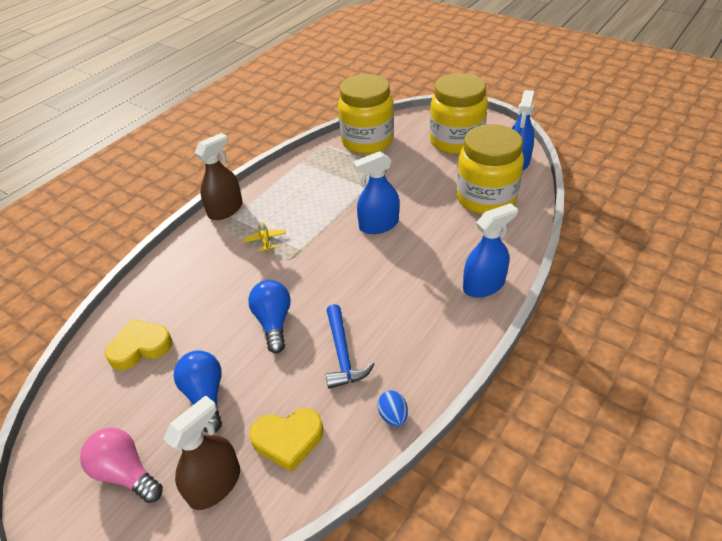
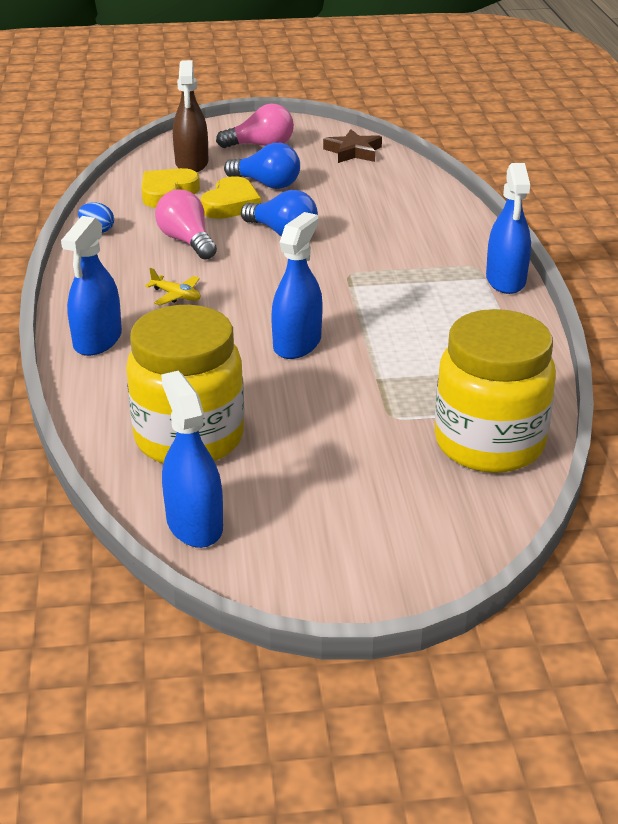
camera: 135 degrees right, 10 degrees down
yellow heart [105,319,172,370] -> yellow heart moved to [201,176,261,219]
brown spray bottle [194,133,243,220] -> blue spray bottle [486,163,531,294]
yellow plane [243,223,286,252] -> yellow plane moved to [145,268,201,305]
blue hammer [326,304,374,389] -> pink light bulb [155,190,217,260]
yellow jar [430,73,488,155] -> none
none -> brown star [323,129,382,163]

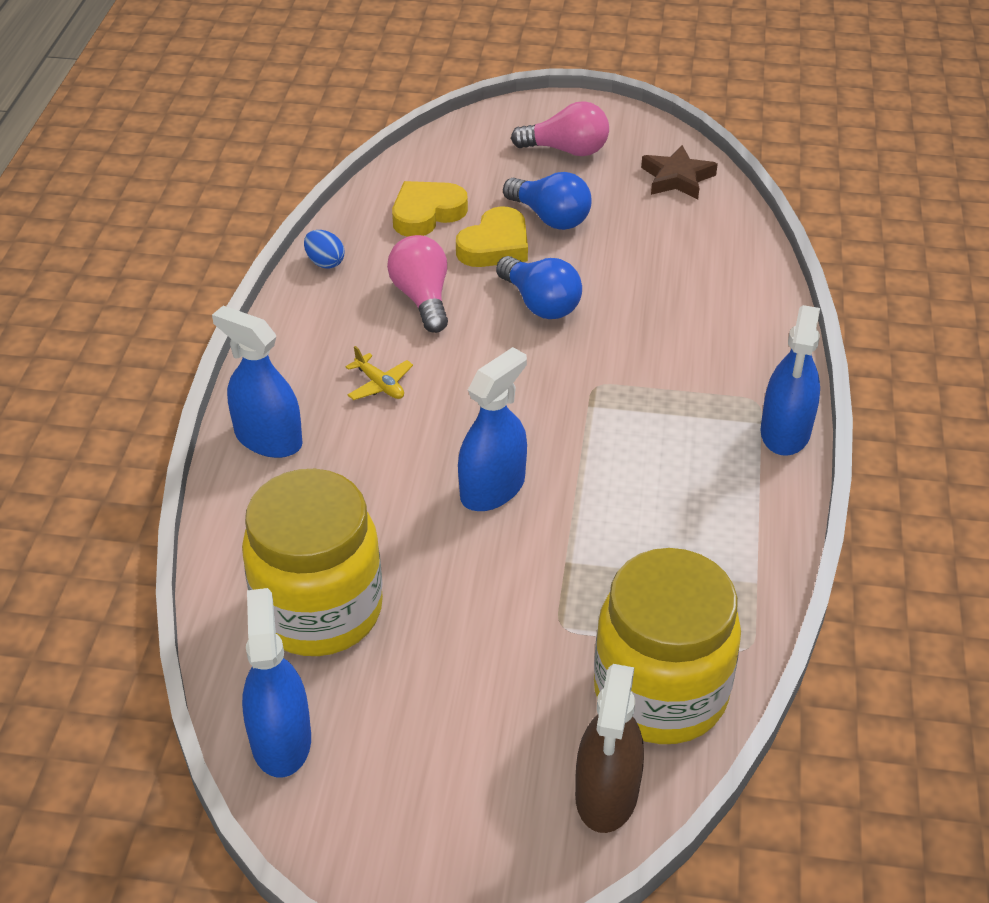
camera: 15 degrees right, 10 degrees up
blue spray bottle [61,216,122,356] -> blue spray bottle turned 90 degrees clockwise [212,306,303,458]
brown spray bottle [173,60,208,172] -> brown spray bottle moved to [575,664,644,833]

